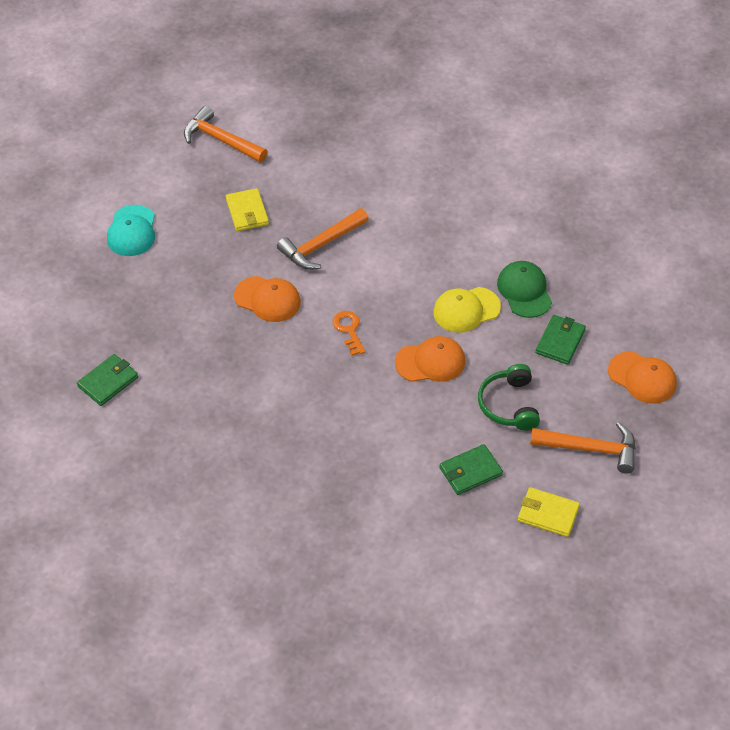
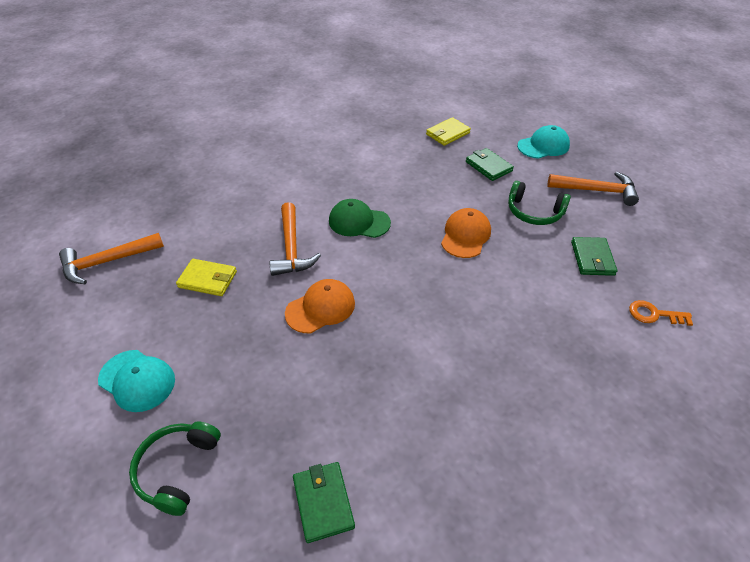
camera: 60 degrees left, 5 degrees down
orange key [333,311,365,356] -> orange key moved to [629,300,693,326]
yellow cap [433,287,501,332] -> none
green cap [497,261,552,318] -> green cap moved to [329,199,391,238]
yellow wallet [518,487,580,537] -> yellow wallet moved to [426,117,471,146]
orange hammer [530,422,636,473] -> orange hammer turned 60 degrees clockwise [547,172,639,206]
orange cap [608,351,677,403] -> turquoise cap [517,125,570,159]
none -> green headphones [129,421,221,516]

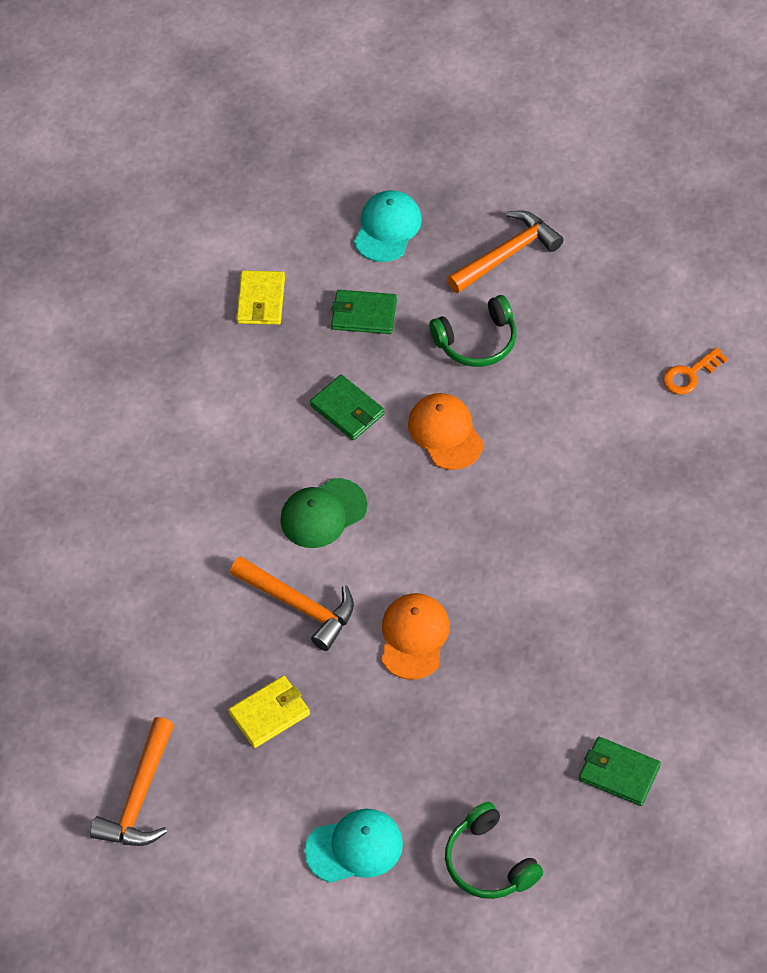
camera: 45 degrees left, 10 degrees up
green wallet [571,237,617,276] -> green wallet moved to [310,375,385,440]

